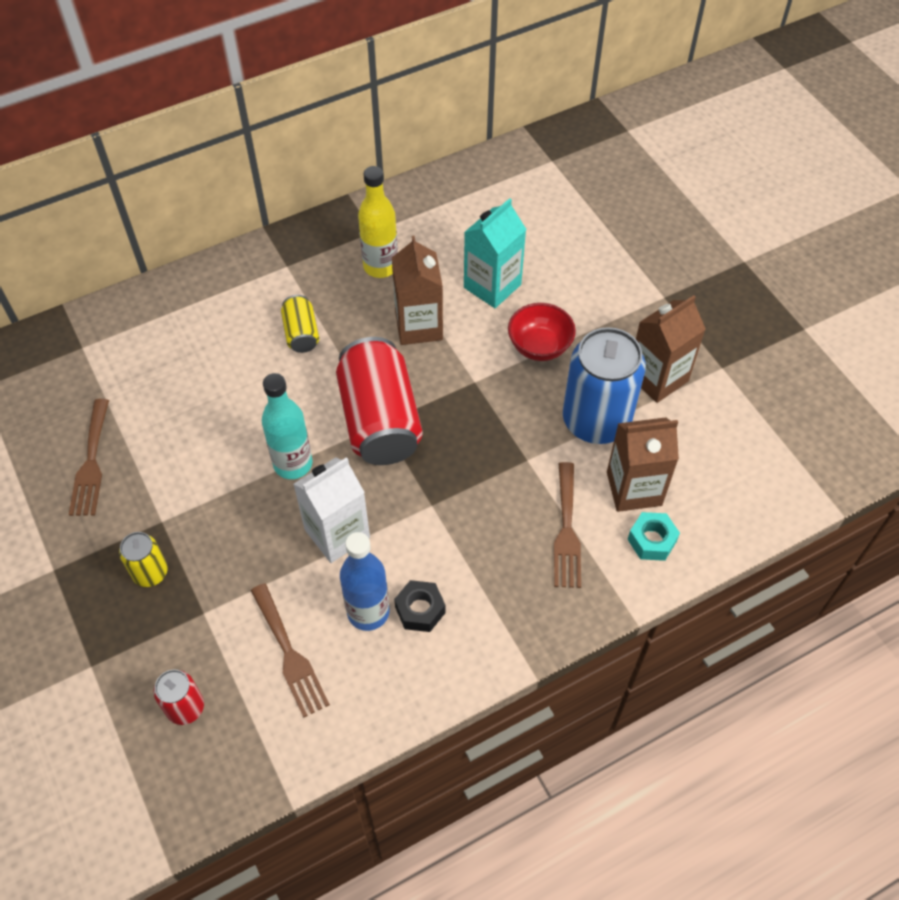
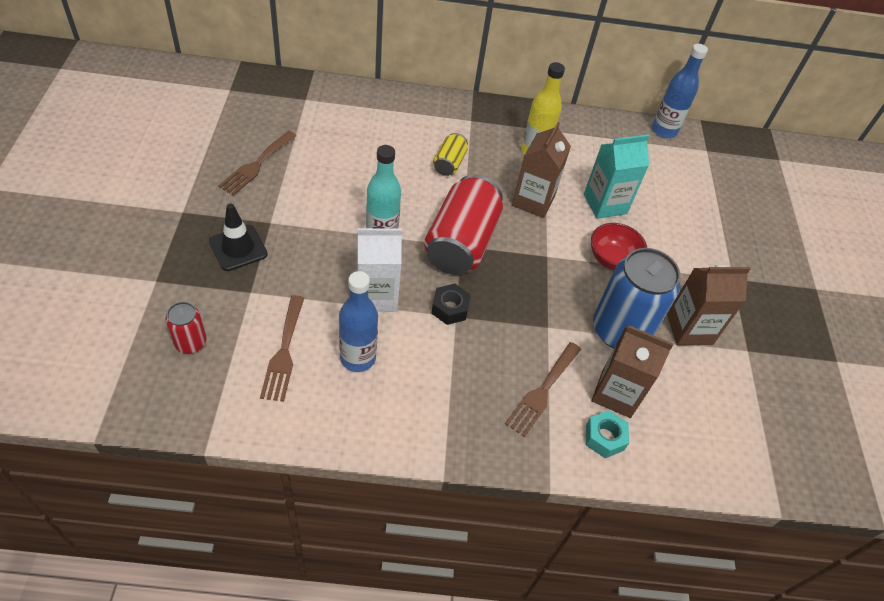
camera: 25 degrees right, 5 degrees down
yellow can [119,532,168,587] -> black traffic cone [209,203,268,271]
black nut [394,580,445,632] -> black nut moved to [431,284,471,325]
none -> blue bottle [652,44,708,138]

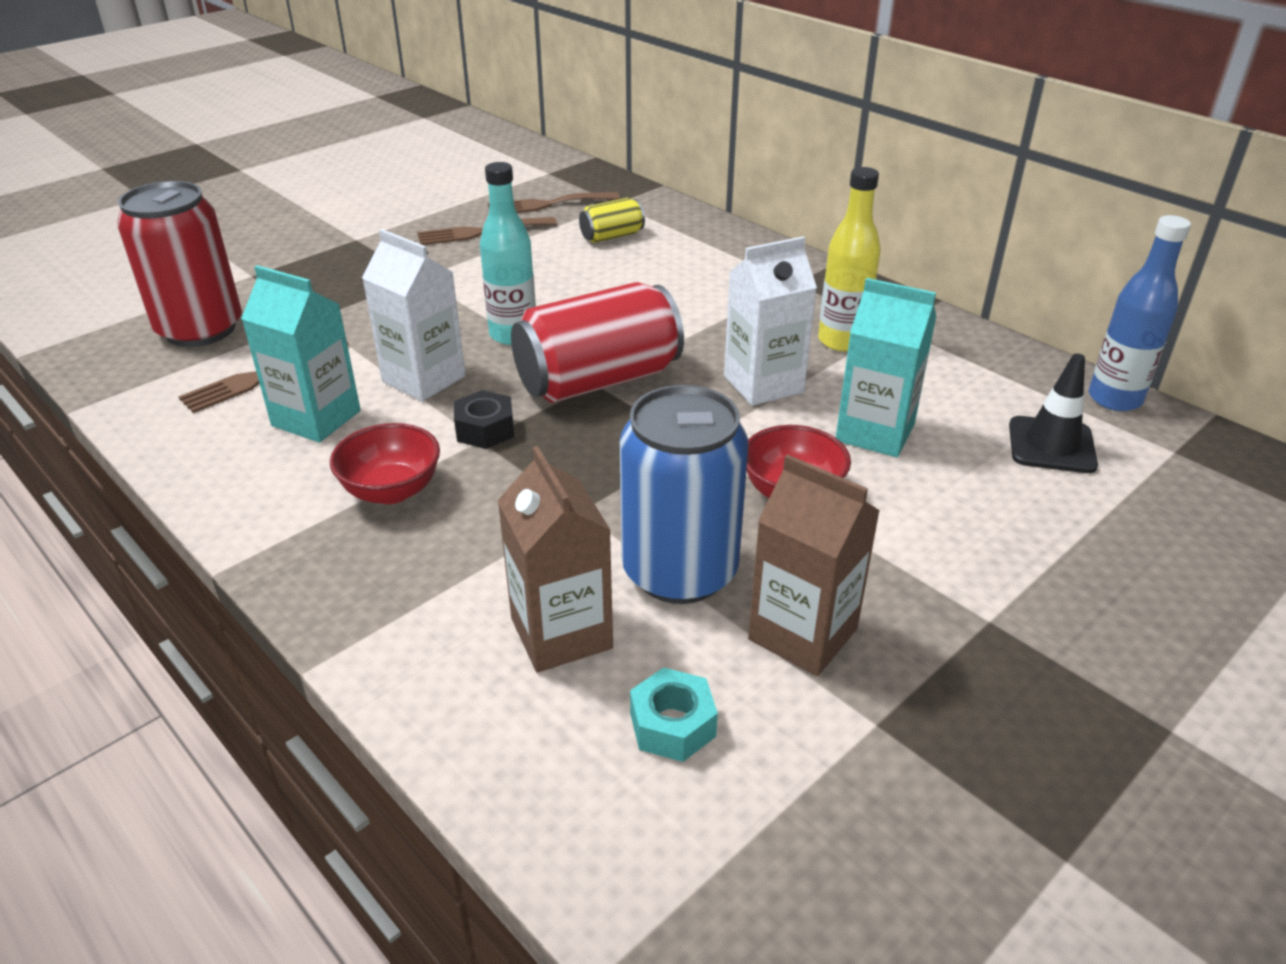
camera: 50 degrees right, 15 degrees down
red can [165,302,207,354] -> red can [117,181,242,347], size x2.06
black traffic cone [209,203,268,271] -> black traffic cone moved to [1009,354,1098,473]
blue bottle [339,271,378,372] -> turquoise carton [241,265,361,443]
yellow can [433,133,468,176] -> yellow can moved to [579,198,645,243]
brown fork [505,342,581,437] -> brown fork moved to [488,192,620,213]
brown carton [512,122,571,218] -> white carton [724,236,817,406]
turquoise nut [586,410,629,458] -> turquoise nut moved to [630,667,718,762]
none -> red bowl [330,423,440,504]

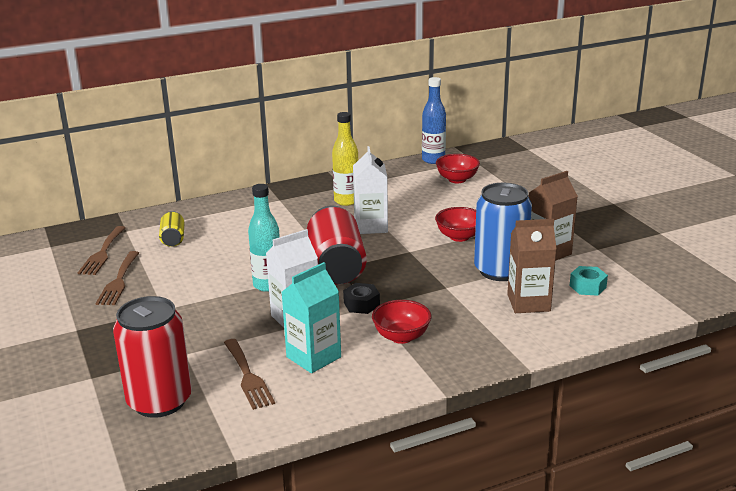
camera: 70 degrees left, 10 degrees down
turquoise carton [836,278,936,457] -> none
black traffic cone [1009,354,1098,473] -> red bowl [436,154,480,183]

